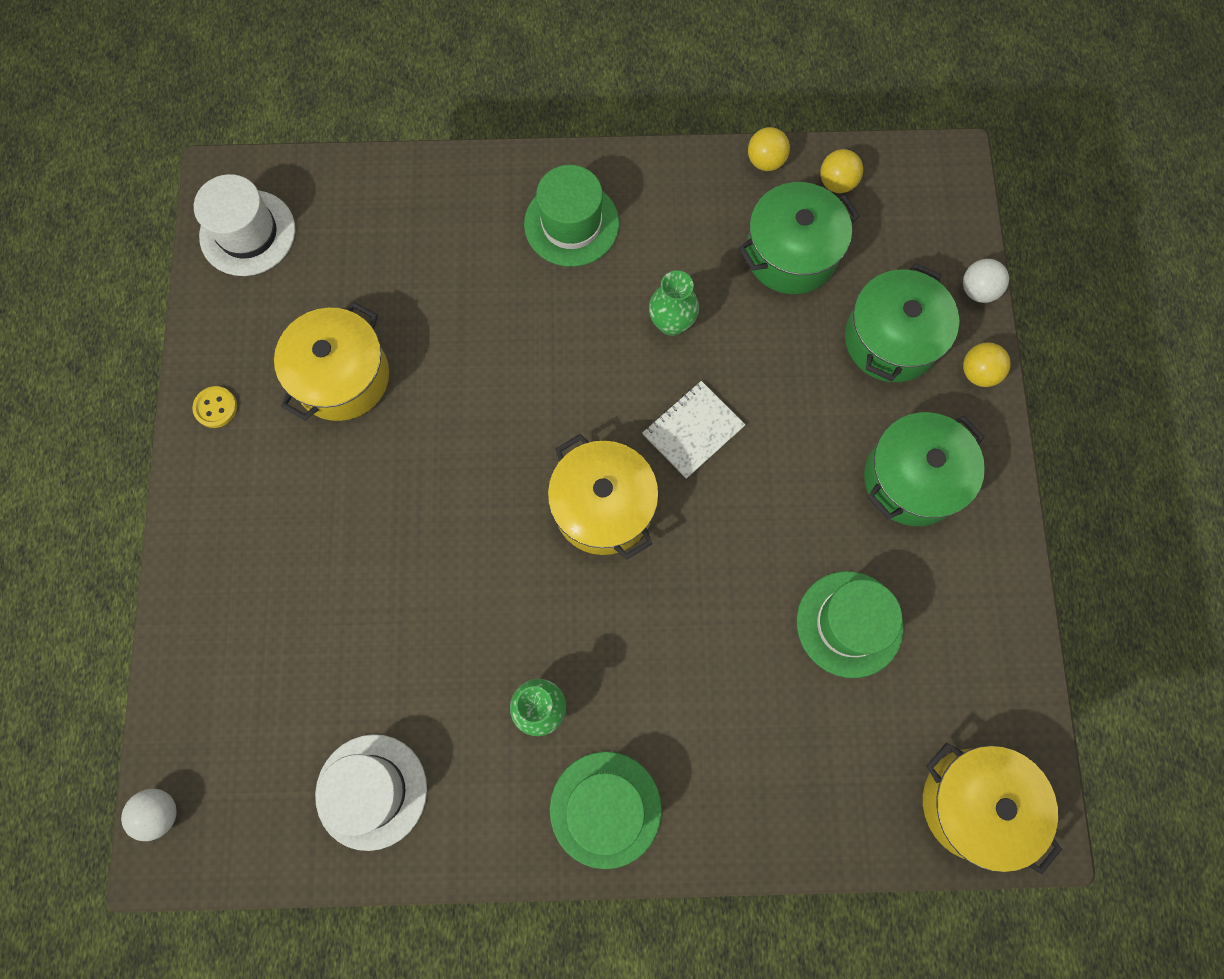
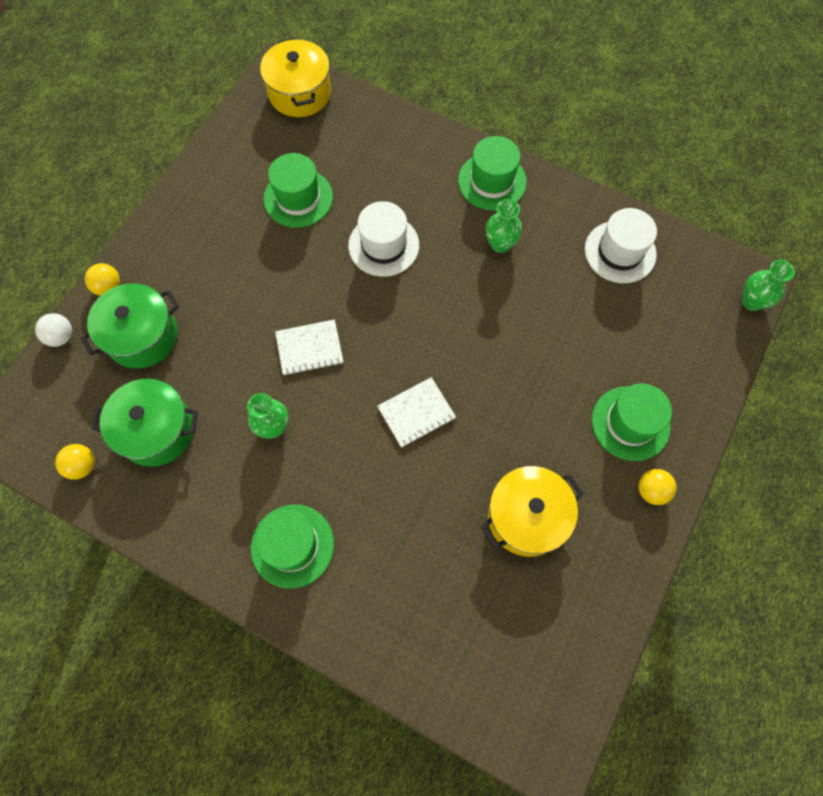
camera: 150 degrees left, 5 degrees down
white ball [121,789,177,841] -> green vase [742,260,795,311]
yellow button [192,386,237,428] -> none
white hat [194,174,295,276] -> white hat moved to [348,201,419,277]
yellow pot [548,434,659,560] -> none
yellow ball [748,127,790,171] -> yellow ball moved to [638,469,677,505]
green pot [864,412,985,526] -> none
none -> white notebook [377,377,456,448]
none -> green hat [592,384,672,461]

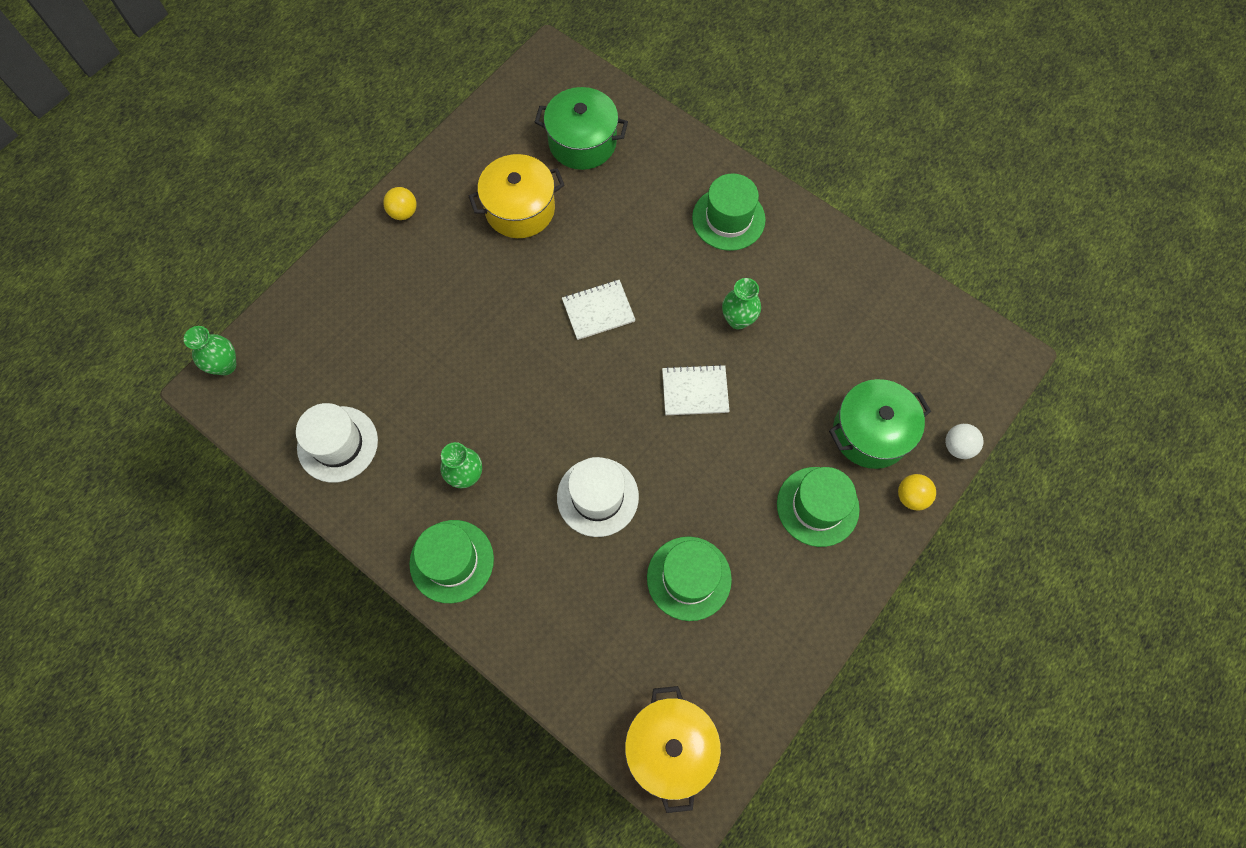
camera: 170 degrees left, 0 degrees up
yellow ball [55,444,95,480] -> none
green pot [92,379,198,467] -> green pot moved to [535,87,628,170]
green hat [592,384,672,461] -> green hat moved to [777,467,860,547]

